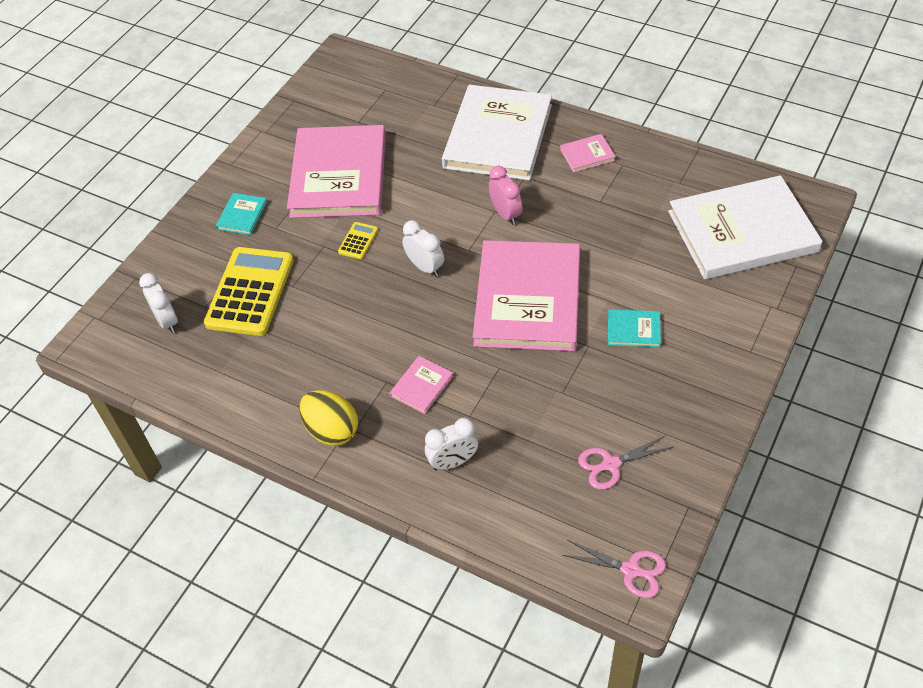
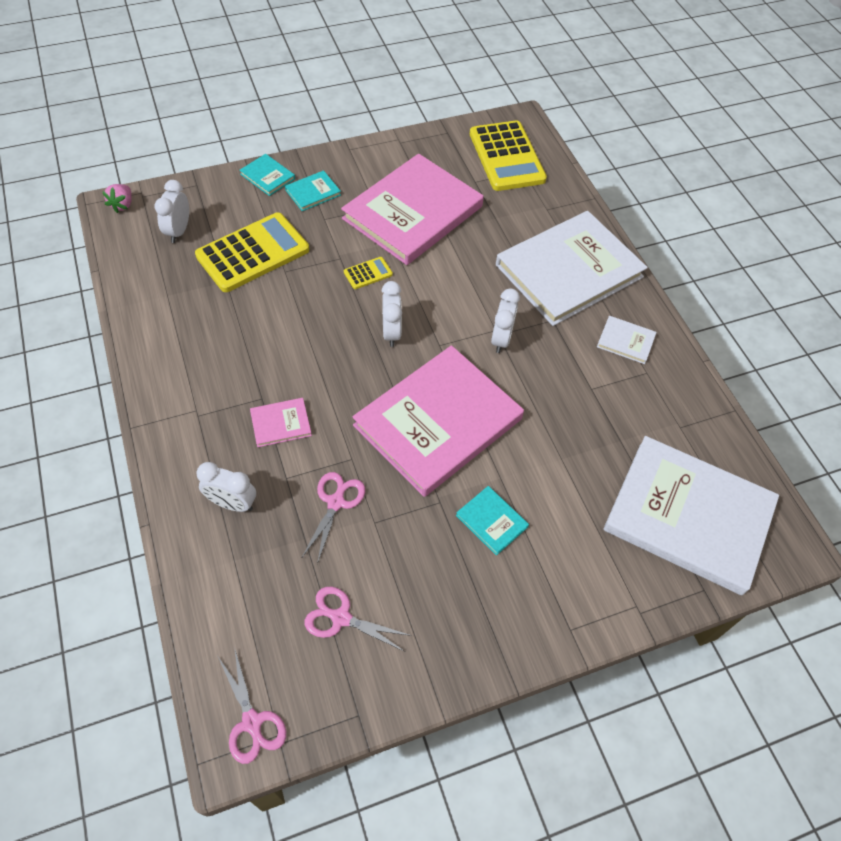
camera: 35 degrees right, 5 degrees up
yellow egg [299,390,358,446] -> none
pink clock [489,166,522,225] -> white clock [491,288,520,353]
pink book [560,134,616,173] -> white book [597,316,657,364]
none -> pink strawberry [102,184,132,213]
none -> turquoise book [239,154,295,196]
none -> pink scissors [302,472,365,564]
none -> yellow calculator [470,121,547,191]

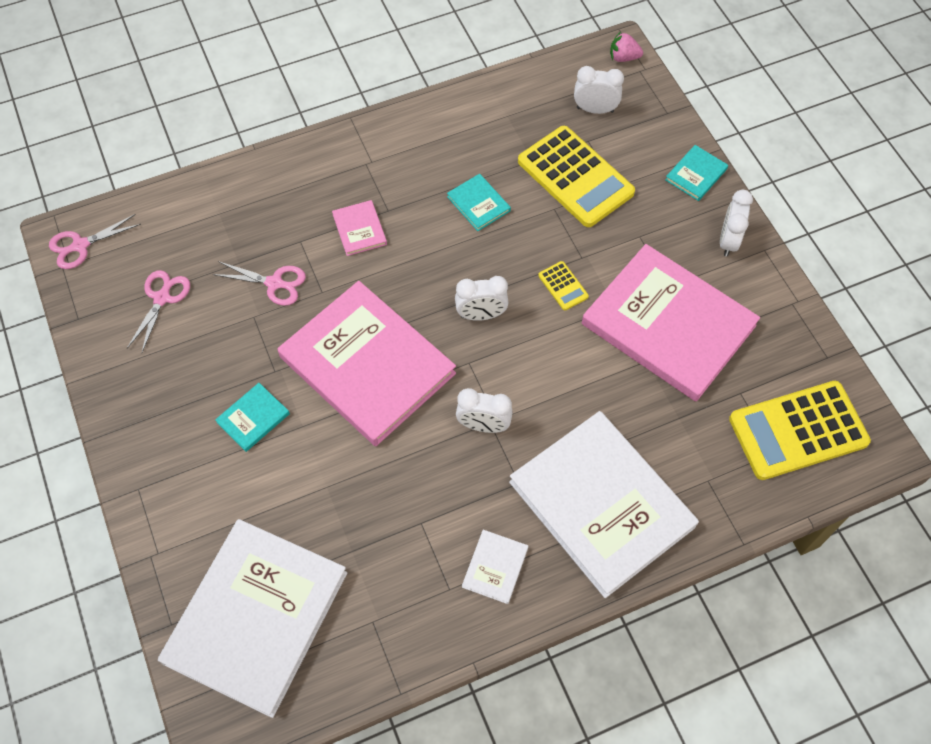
camera: 90 degrees right, 5 degrees up
white clock [197,462,256,512] -> white clock moved to [720,190,753,257]
turquoise book [285,170,341,211] -> turquoise book moved to [447,174,511,231]

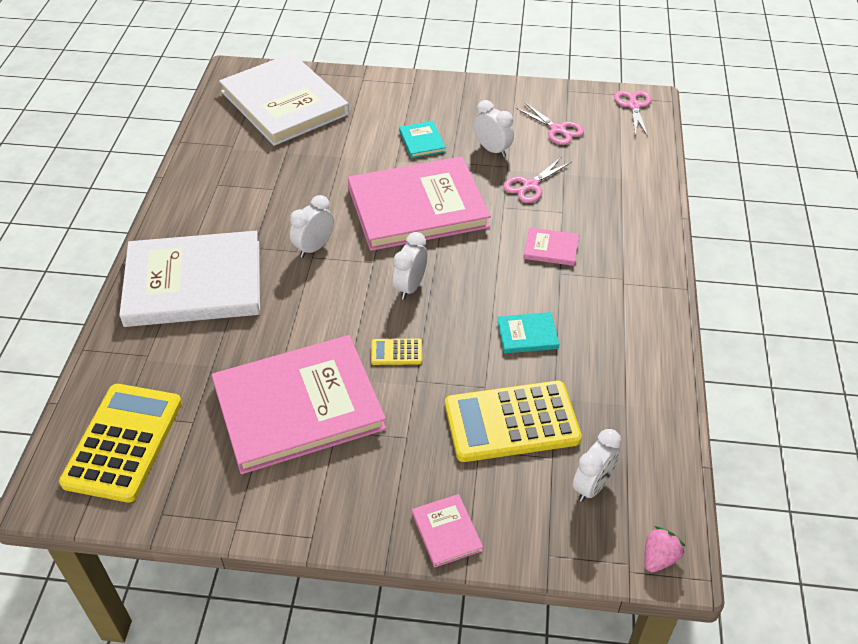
camera: 120 degrees right, 15 degrees down
white book [462,530,528,604] -> none
turquoise book [665,145,728,201] -> pink book [412,494,483,567]
white clock [720,190,753,257] -> white clock moved to [474,100,514,157]

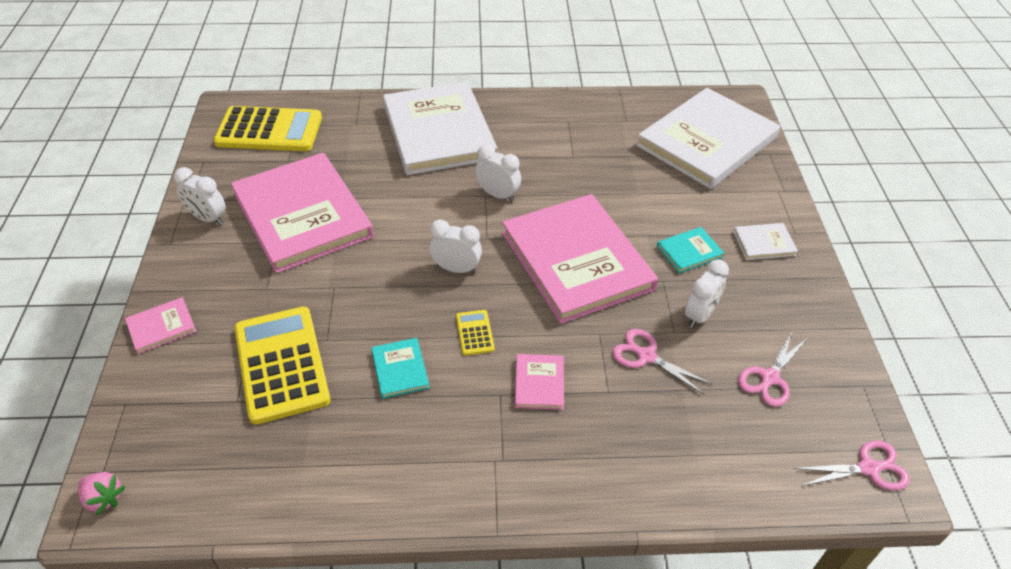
camera: 80 degrees right, 0 degrees up
yellow calculator [371,339,422,365] -> yellow calculator moved to [456,310,495,356]
white clock [573,429,622,502] -> white clock moved to [174,167,226,225]
none -> white book [733,223,798,260]

